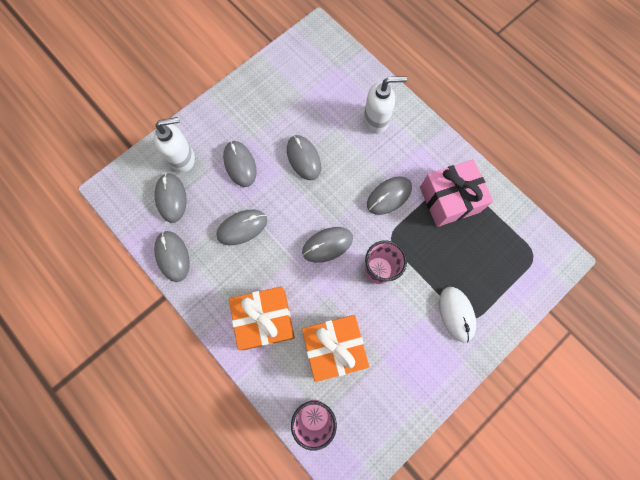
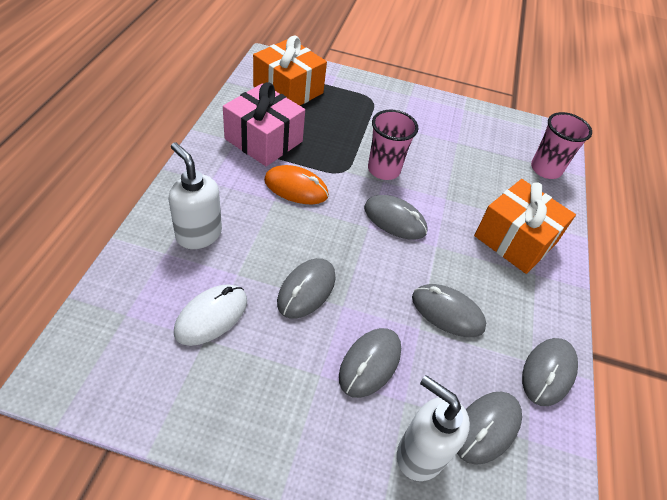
camera: 130 degrees left, 25 degrees down
orange gift [302,315,369,382] -> orange gift moved to [253,36,327,105]
grey mouse [367,177,412,215] -> orange mouse [264,165,329,204]
white mouse [439,287,476,343] -> white mouse moved to [174,284,247,346]

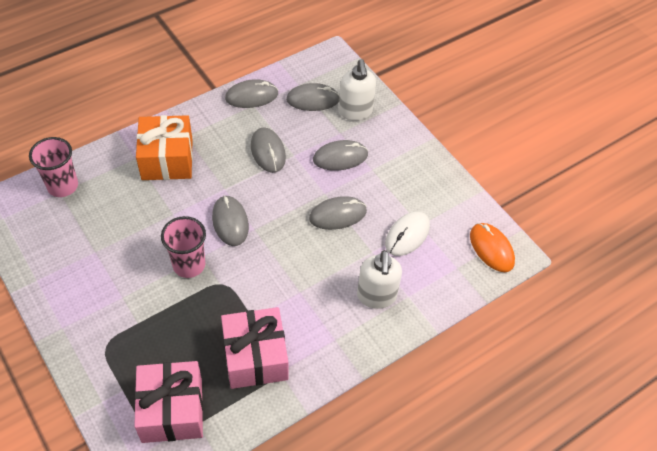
camera: 135 degrees left, 5 degrees up
white mouse [174,284,247,346] -> white mouse turned 45 degrees counterclockwise [385,211,430,256]
orange gift [253,36,327,105] -> pink gift [134,361,203,443]
orange mouse [264,165,329,204] -> orange mouse moved to [470,223,515,272]

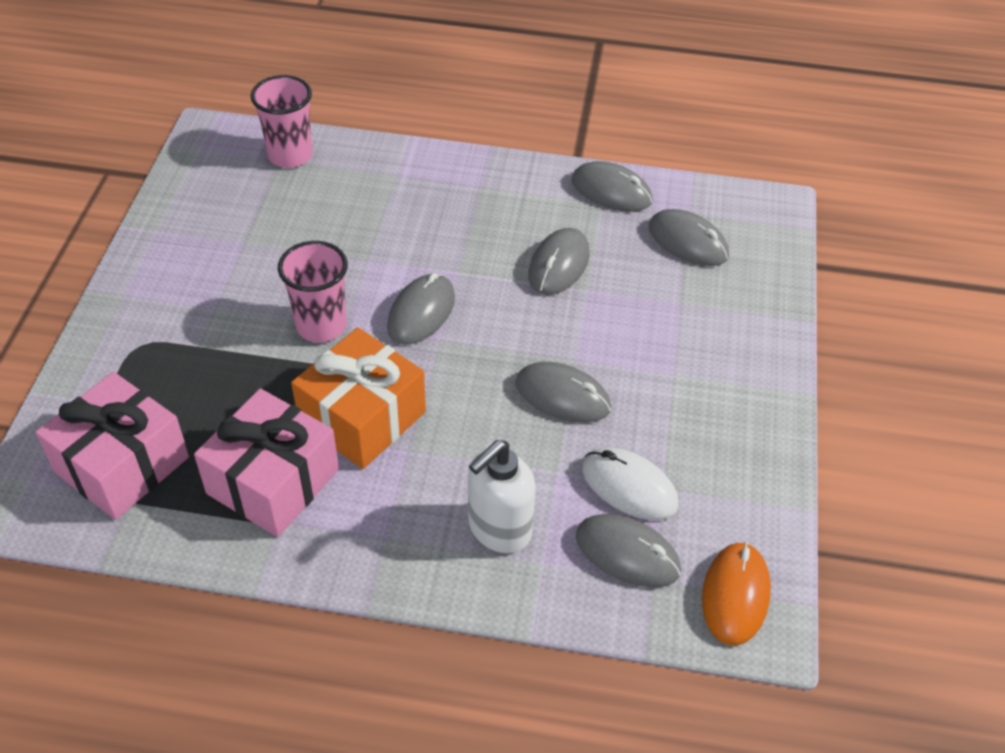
camera: 45 degrees right, 5 degrees down
orange gift [136,115,193,180] -> orange gift moved to [291,327,426,469]
grey mouse [313,140,368,171] -> grey mouse moved to [576,514,681,588]
white soap dispenser [339,59,376,121] -> none
white mouse [385,211,430,256] -> white mouse turned 45 degrees clockwise [582,447,679,520]

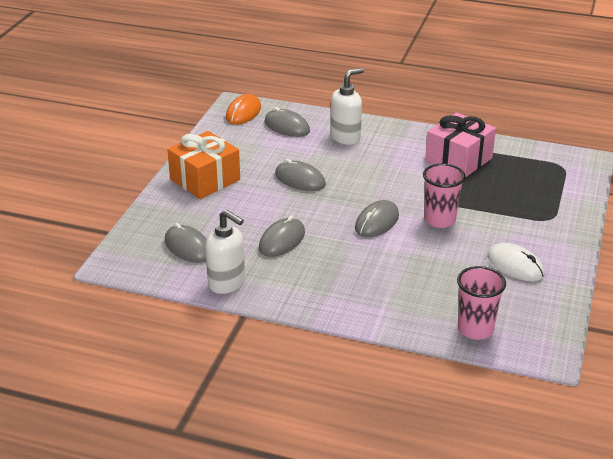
camera: 170 degrees left, 15 degrees down
pink gift [35,372,189,520] -> none
orange gift [291,327,426,469] -> orange gift moved to [167,131,240,199]
grey mouse [571,161,653,212] -> white soap dispenser [205,209,245,294]
white mouse [582,447,679,520] -> white mouse moved to [487,243,545,281]

